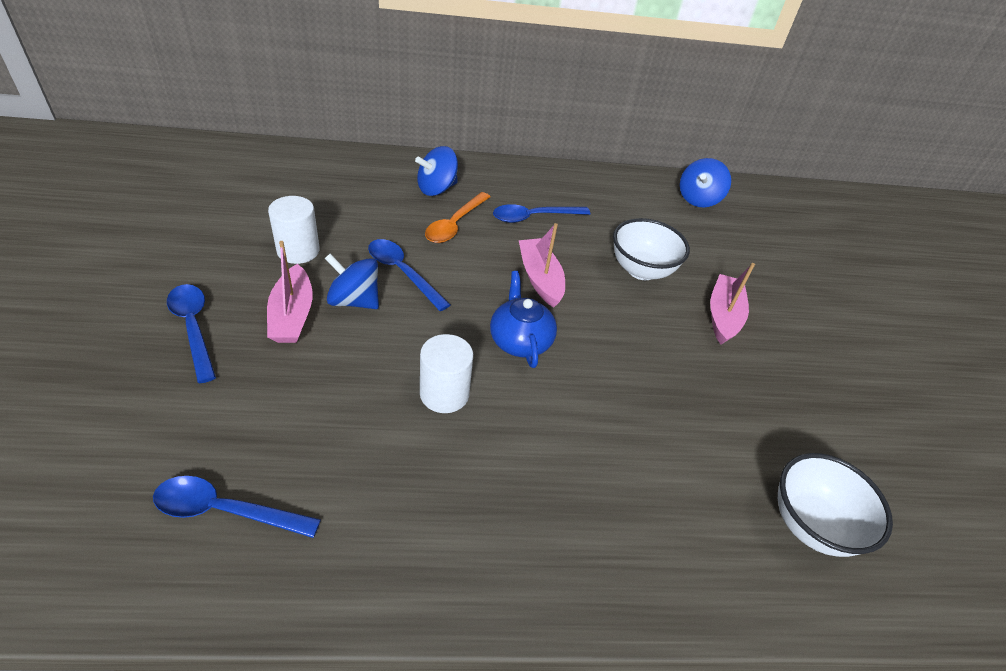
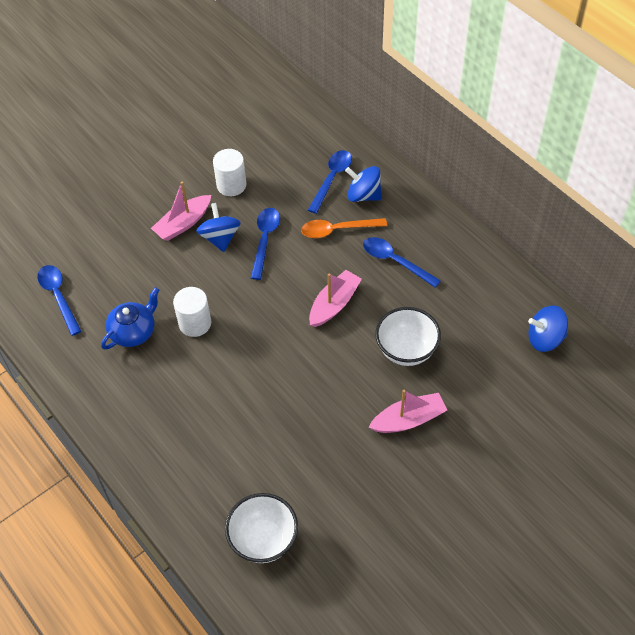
camera: 60 degrees right, 10 degrees up
blue spoon [167,284,216,383] -> blue spoon moved to [308,150,352,214]
blue teapot [490,271,557,368] -> blue teapot moved to [101,287,159,350]

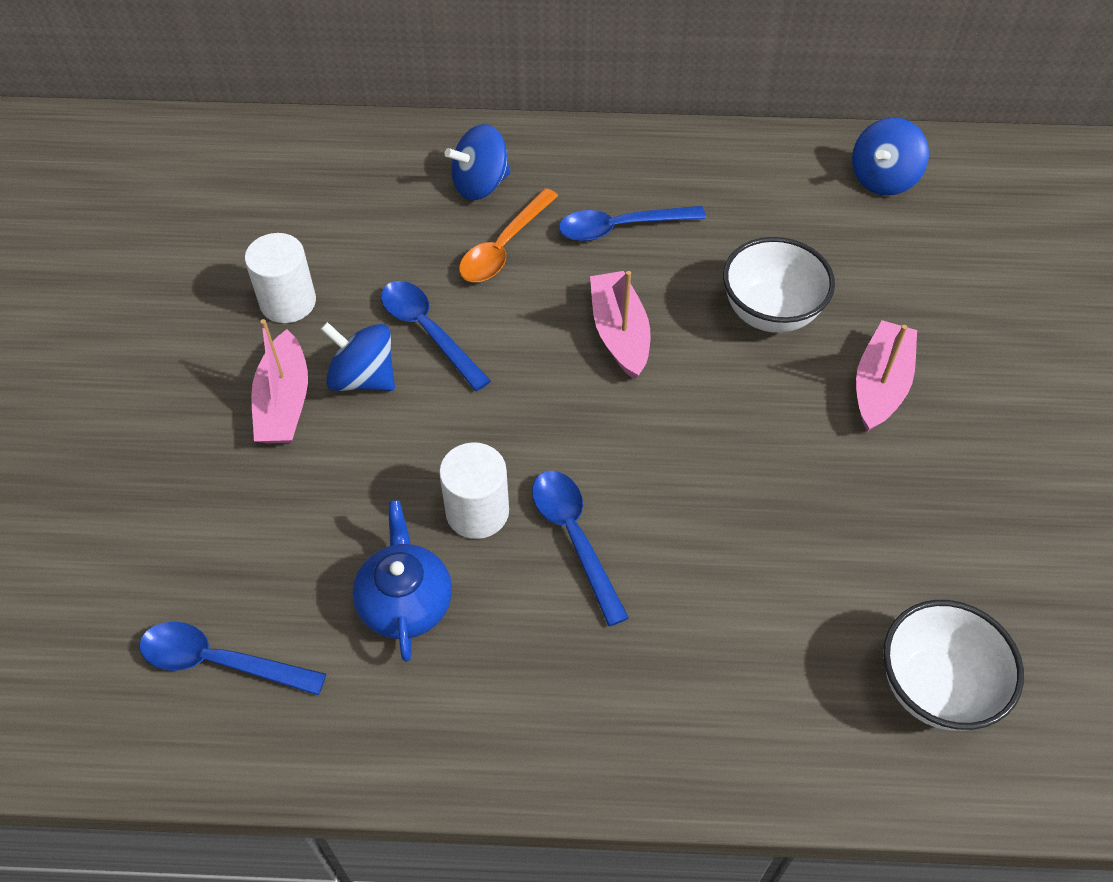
camera: 50 degrees left, 0 degrees up
blue spoon [308,150,352,214] -> blue spoon moved to [532,471,629,626]

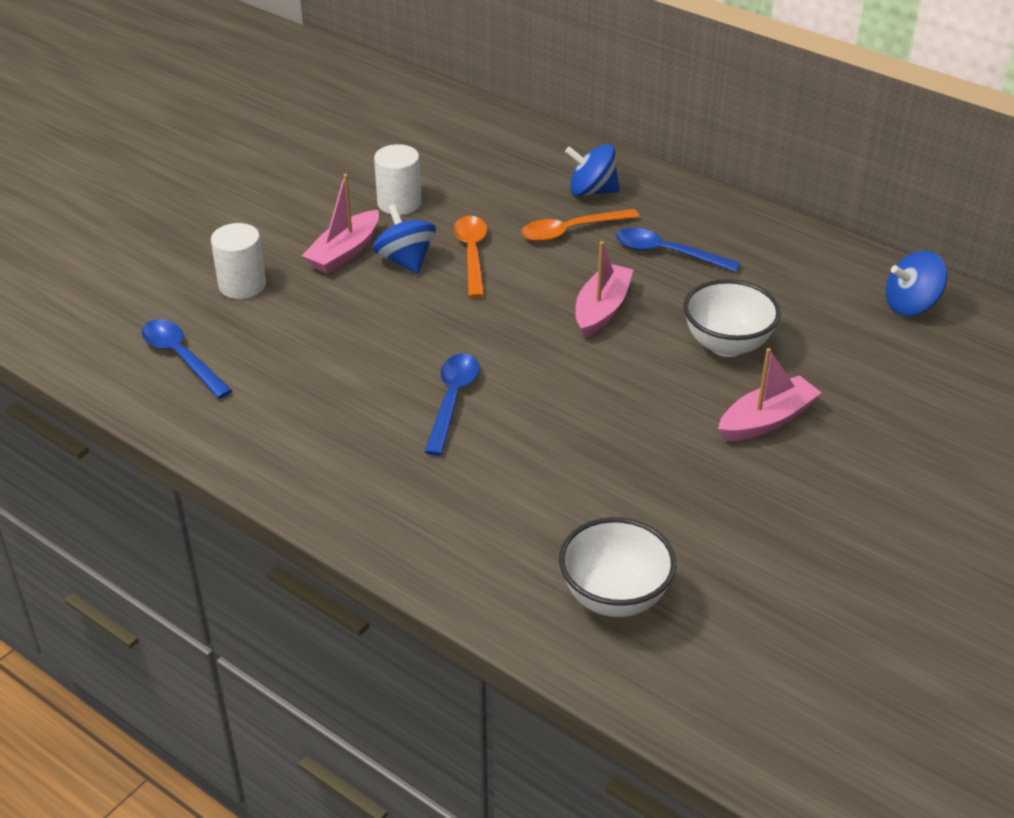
camera: 35 degrees right, 15 degrees down
blue teapot [353,500,452,662] -> none
blue spoon [381,281,491,391] -> orange spoon [453,216,487,298]
white cylinder [439,442,509,539] -> white cylinder moved to [211,223,266,299]

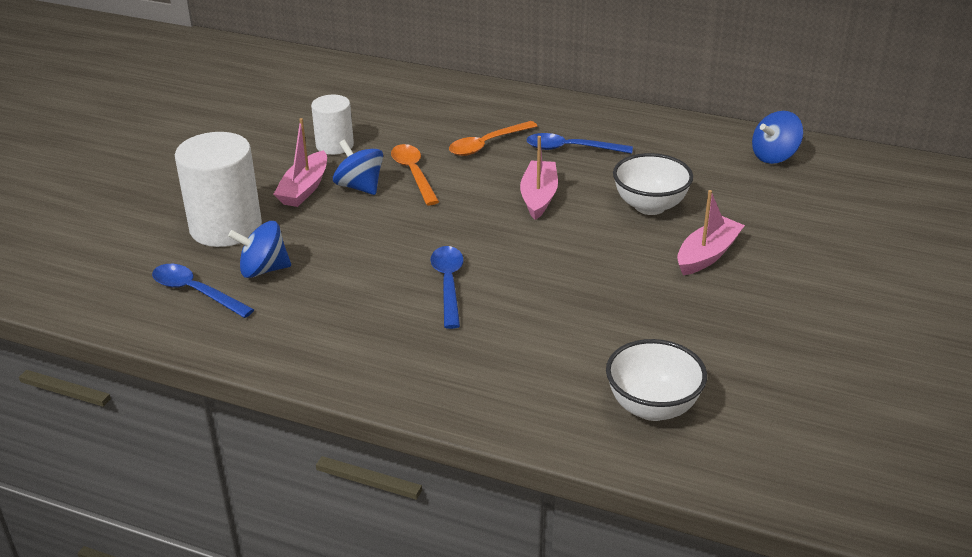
camera: 15 degrees left, 5 degrees down
white cylinder [211,223,266,299] -> white cylinder [175,132,262,247], size x1.70
blue spinning top [565,144,620,196] -> blue spinning top moved to [228,221,291,278]

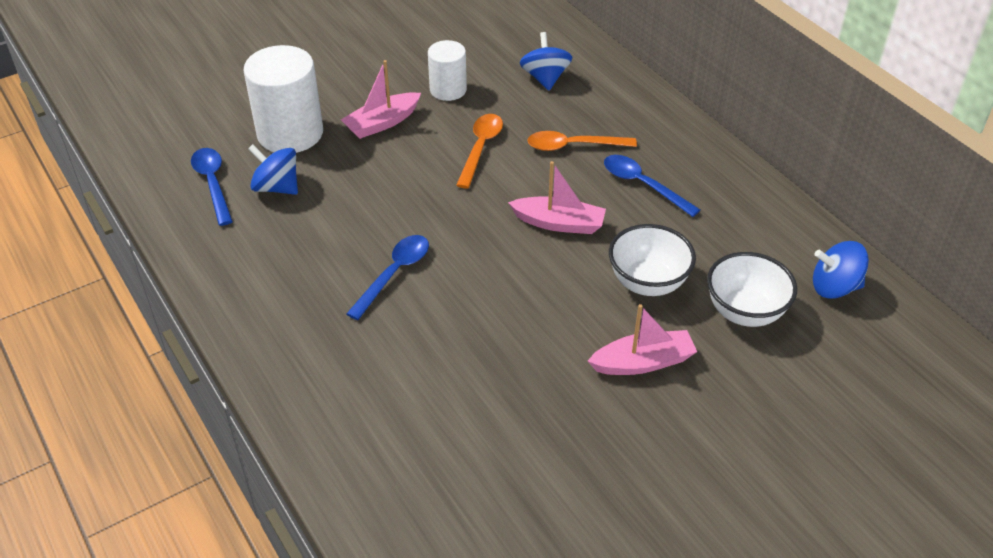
camera: 35 degrees right, 10 degrees up
blue spinning top [333,139,383,195] -> blue spinning top moved to [520,32,572,90]
pink boat [520,136,558,220] -> pink boat turned 60 degrees clockwise [508,161,606,234]
white bowl [606,339,707,421] -> white bowl moved to [707,252,797,327]

